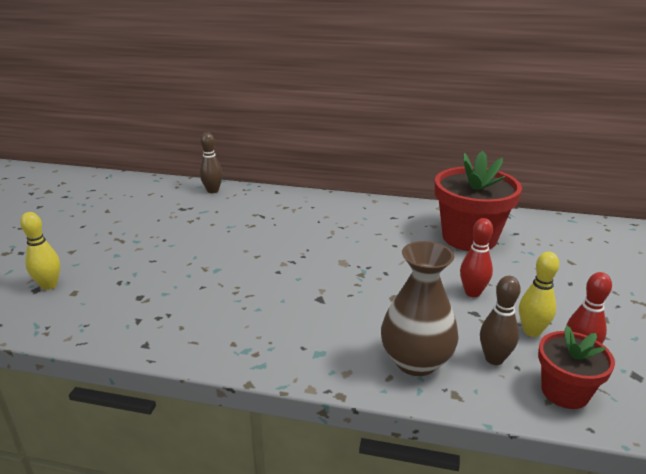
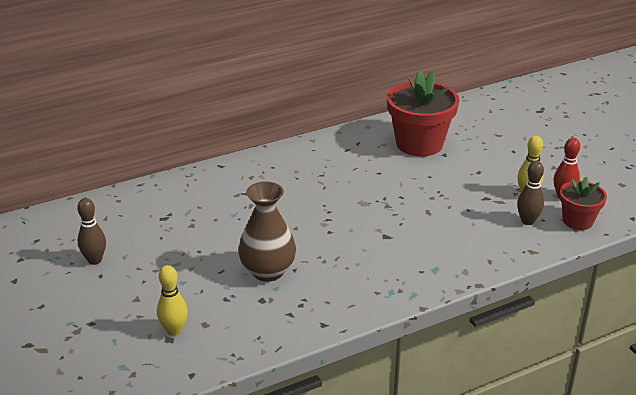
camera: 40 degrees left, 5 degrees up
brown bowling pin [200,132,223,193] -> brown bowling pin moved to [77,198,106,265]
brown vase [381,241,459,376] -> brown vase moved to [238,181,296,282]
red bowling pin [460,218,493,297] -> none

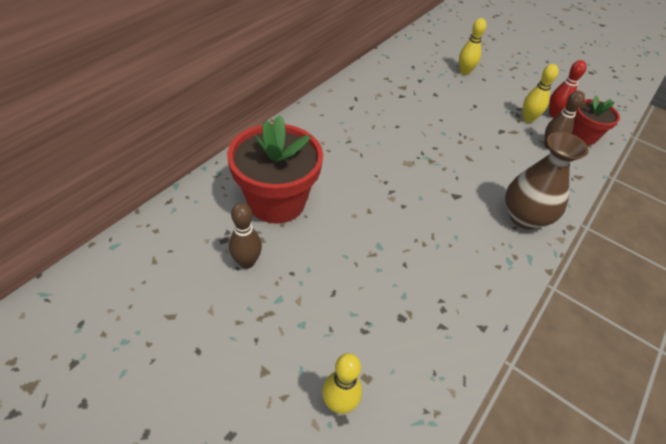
camera: 30 degrees left, 15 degrees up
brown bowling pin [77,198,106,265] -> brown bowling pin moved to [229,203,262,269]
brown vase [238,181,296,282] -> brown vase moved to [505,132,589,229]
red flower pot [387,70,459,156] -> red flower pot moved to [227,115,323,224]
none -> yellow bowling pin [459,18,486,75]

